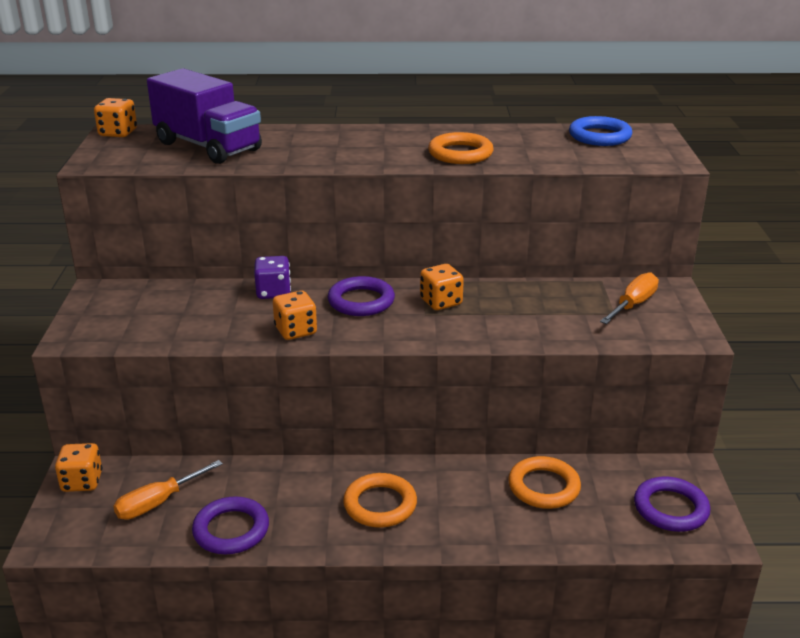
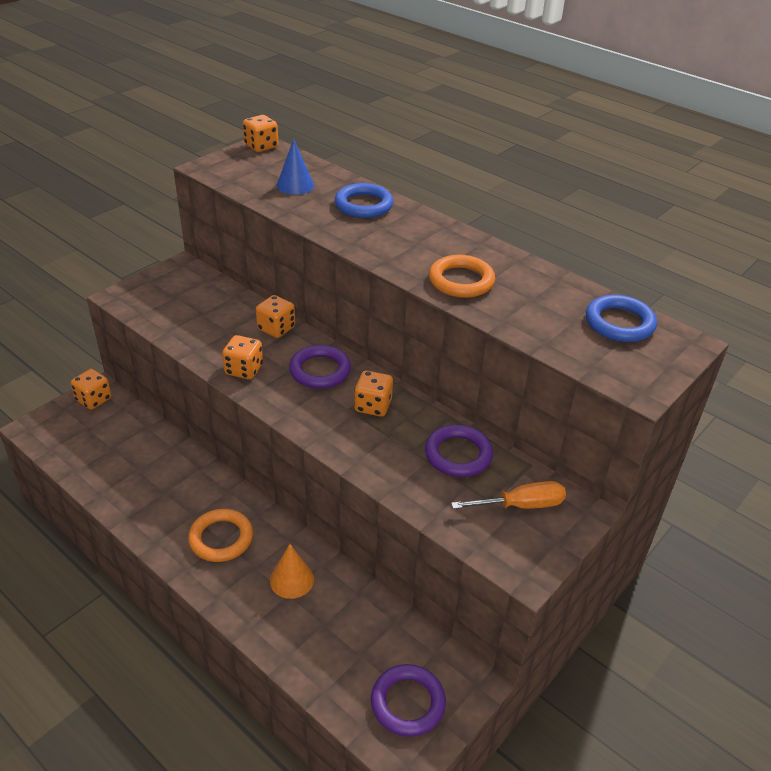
camera: 40 degrees right, 10 degrees up
orange screwdriver [113,460,223,520] -> none
purple truck [147,68,262,164] -> blue cone [277,139,314,195]
purple ring [192,496,269,554] -> purple ring moved to [425,425,493,477]
purple dice [254,256,291,299] -> orange dice [256,295,295,338]
orange ring [508,456,581,509] -> none
none -> orange cone [270,544,314,599]
none -> blue ring [335,183,393,218]

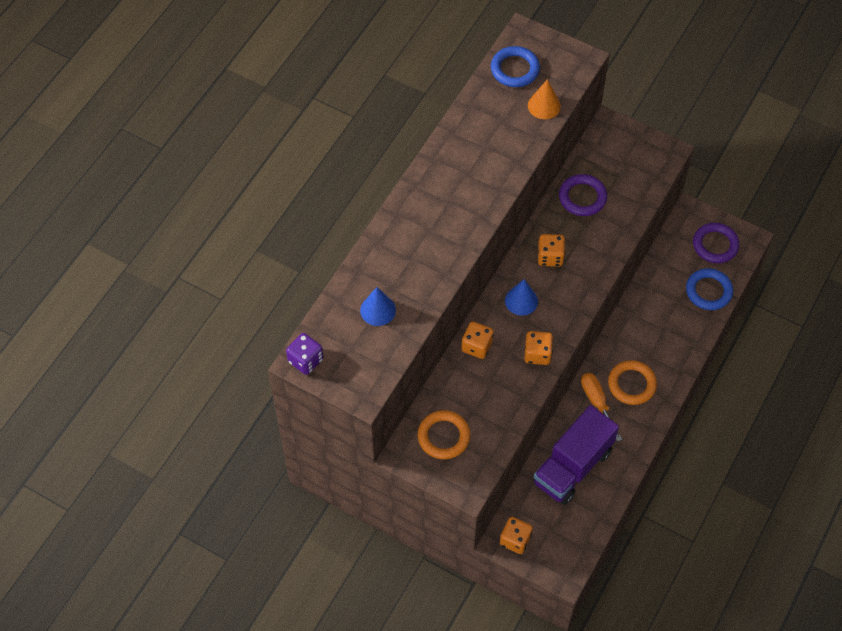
camera: 100 degrees left, 20 degrees up
orange dice [243,115,278,152] -> purple dice [286,333,323,375]
orange cone [270,544,314,599] -> orange cone moved to [528,79,561,119]
purple ring [289,345,351,389] -> blue cone [505,279,538,316]
blue ring [335,183,393,218] -> blue ring moved to [686,268,733,310]
orange ring [429,255,495,298] -> orange ring moved to [418,410,470,459]
orange screwdriver [451,481,566,509] -> orange screwdriver moved to [581,373,622,441]
none -> purple truck [533,405,619,505]

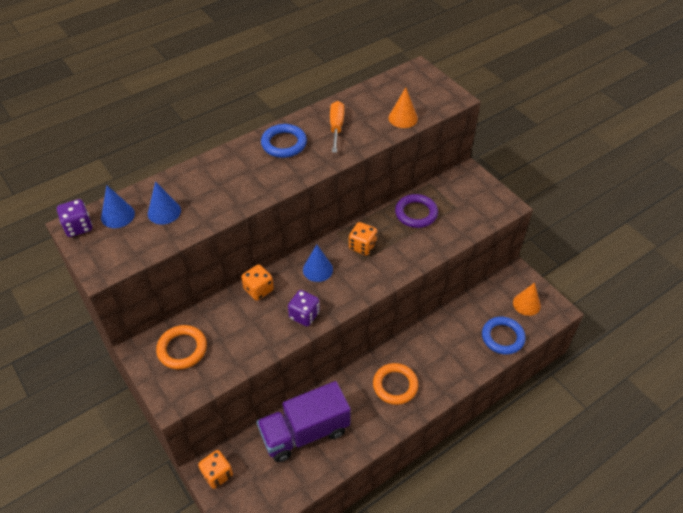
camera: 25 degrees right, 10 degrees down
blue ring [491,46,540,87] -> blue ring moved to [261,124,307,158]
orange dice [524,331,553,365] -> purple dice [288,290,320,327]
orange screwdriver [581,373,622,441] -> orange screwdriver moved to [330,101,344,153]
purple ring [693,223,739,263] -> orange cone [513,283,541,316]
none -> blue cone [101,185,135,228]

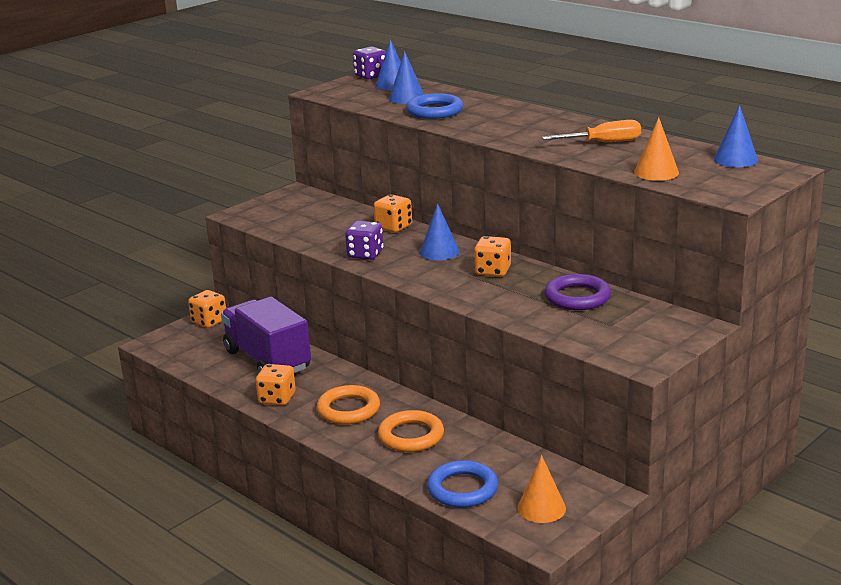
camera: 80 degrees right, 25 degrees down
orange ring [156,325,207,370] -> orange ring moved to [378,410,444,452]
blue ring [261,124,307,158] -> blue ring moved to [406,93,463,119]
none -> orange dice [256,364,296,406]
none -> blue cone [714,105,758,167]

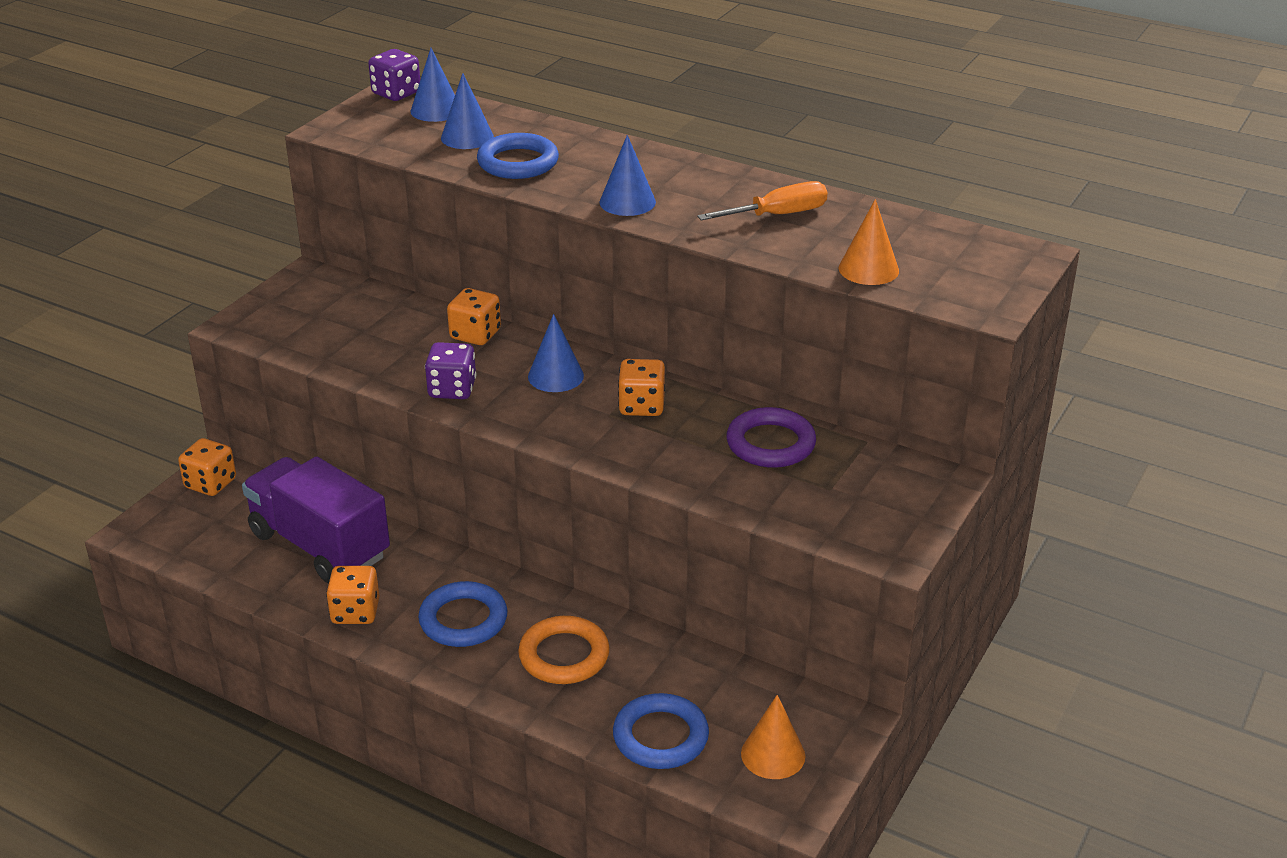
camera: 15 degrees left, 10 degrees up
orange ring [317,385,380,424] -> blue ring [418,581,508,647]
blue cone [714,105,758,167] -> blue cone moved to [600,135,656,216]

